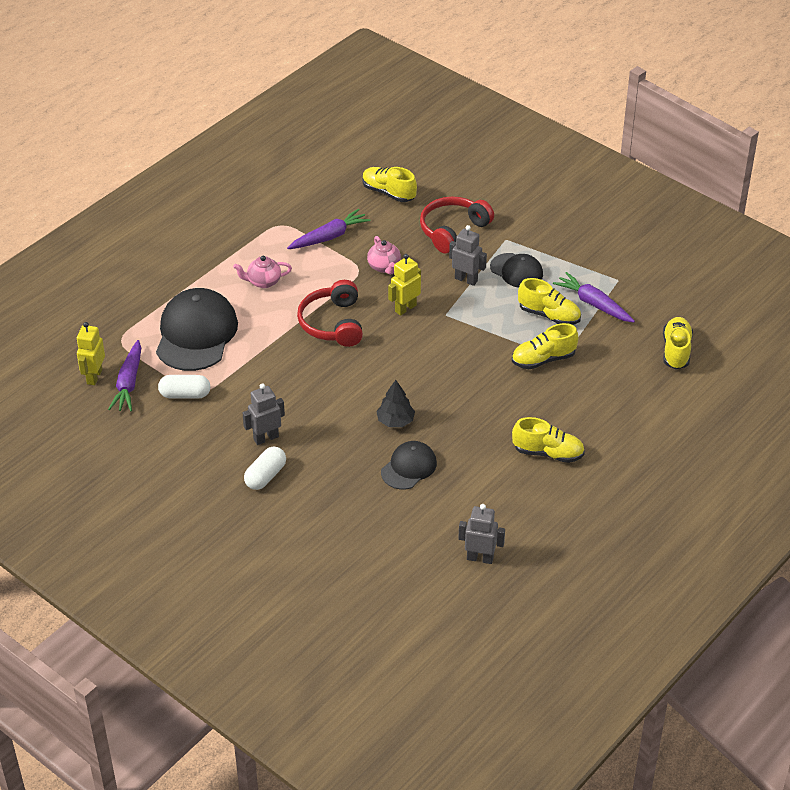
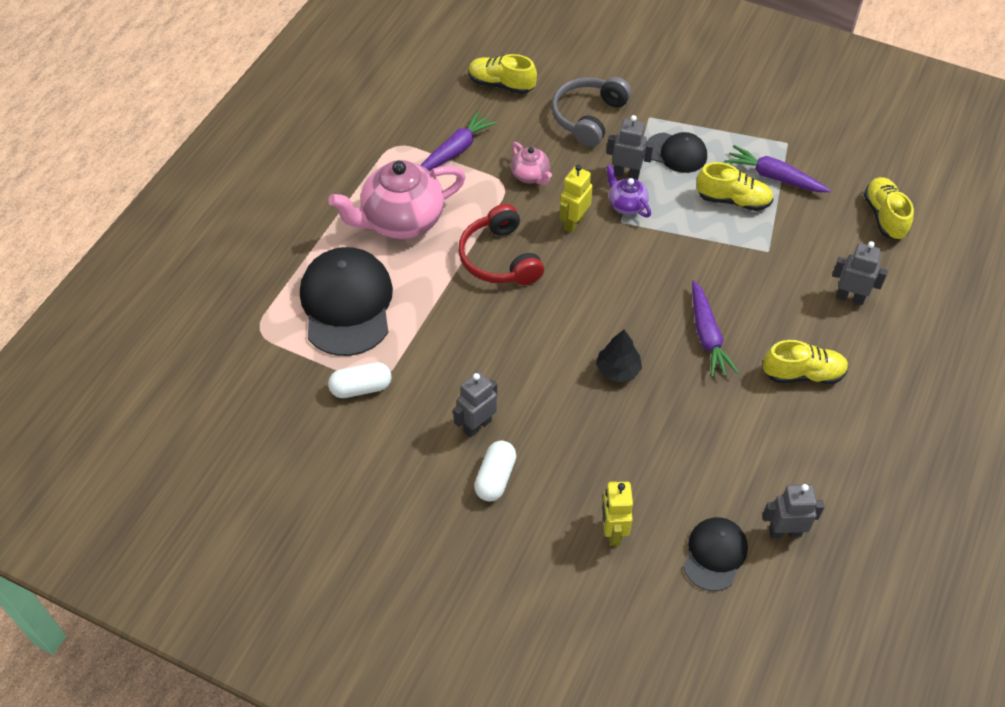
camera: 15 degrees left, 10 degrees up
yellow robot [77,322,105,385] -> yellow robot moved to [602,481,633,546]
purple carrot [108,340,141,411] -> purple carrot moved to [692,280,739,378]
pink teapot [233,256,292,288] -> pink teapot [328,160,466,239], size x2.07
black cap [381,441,437,490] -> black cap moved to [683,517,748,591]
red headphones [420,196,494,253] -> grey headphones [552,77,631,147]
yellow shoe [512,323,579,369] -> none
none -> purple teapot [606,165,651,217]
none -> grey robot [832,241,888,305]

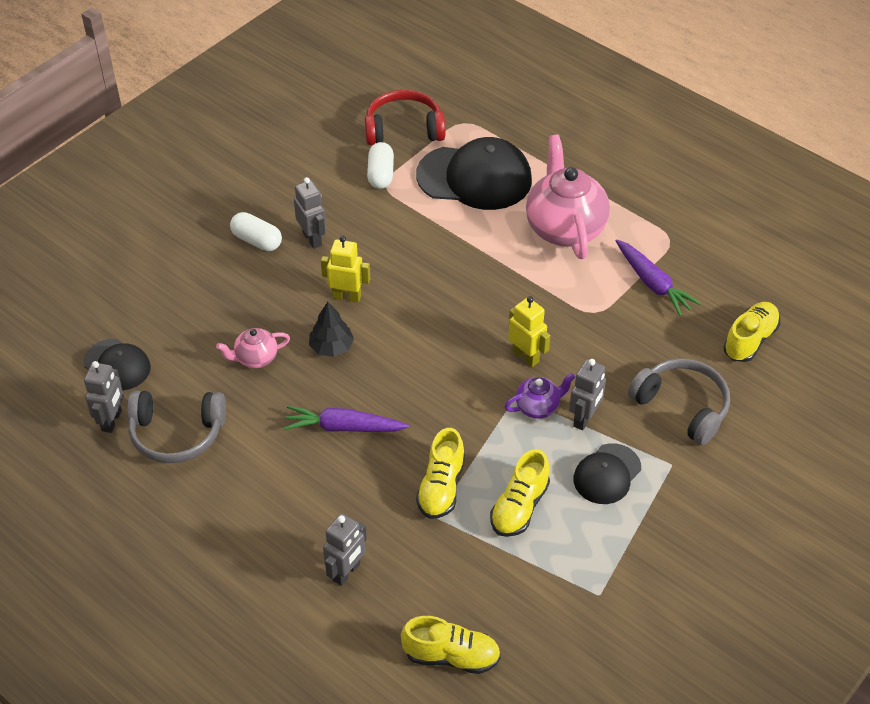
camera: 105 degrees right, 5 degrees down
red headphones [458,204,544,285] -> red headphones moved to [365,90,445,145]
pink teapot [511,142,552,185] -> pink teapot moved to [216,328,290,368]
yellow robot [602,481,633,546] -> yellow robot moved to [321,236,370,303]
purple carrot [725,145,831,192] -> none
yellow shoe [763,340,849,384] -> yellow shoe moved to [416,428,465,519]
none -> grey headphones [127,390,226,463]

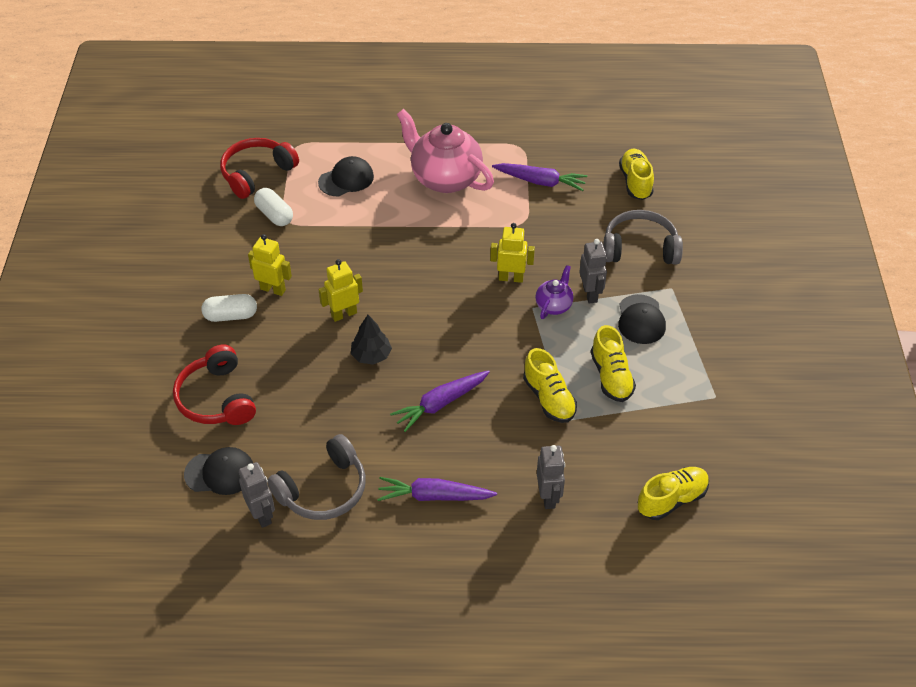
camera: 40 degrees left, 0 degrees up
pink teapot [216,328,290,368] -> none
grey robot [294,177,326,249] -> yellow robot [248,234,292,296]
black cap [416,137,532,210] -> black cap [318,156,374,197], size x0.55
none -> red headphones [173,345,256,425]
none -> purple carrot [377,477,497,501]

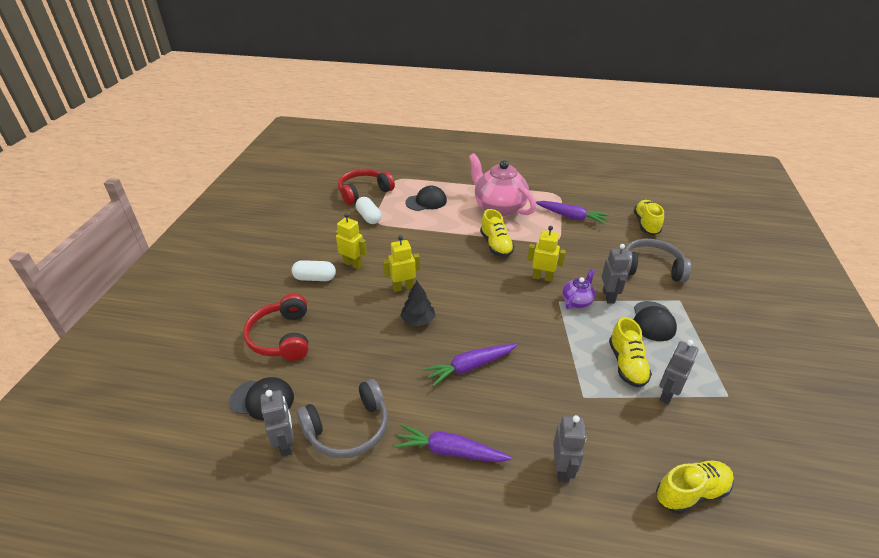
camera: 10 degrees right, 10 degrees down
yellow shoe [523,348,577,423] -> yellow shoe moved to [480,209,515,257]
none -> grey robot [659,340,698,405]

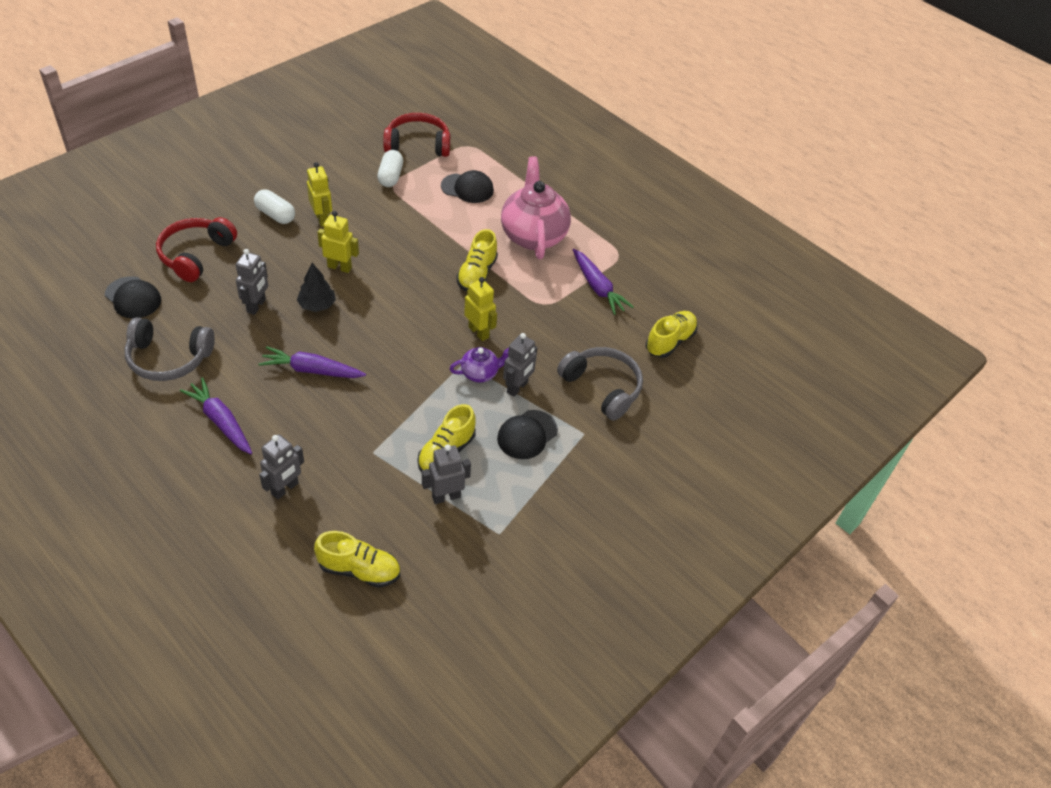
camera: 30 degrees right, 10 degrees up
grey robot [260,390,294,457] -> grey robot moved to [236,249,268,315]

